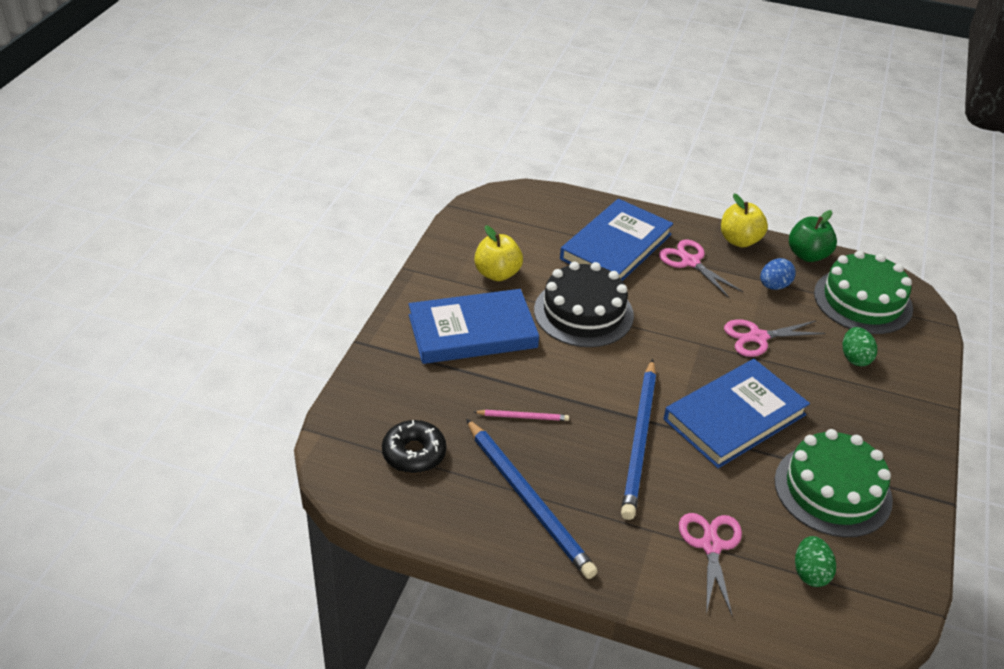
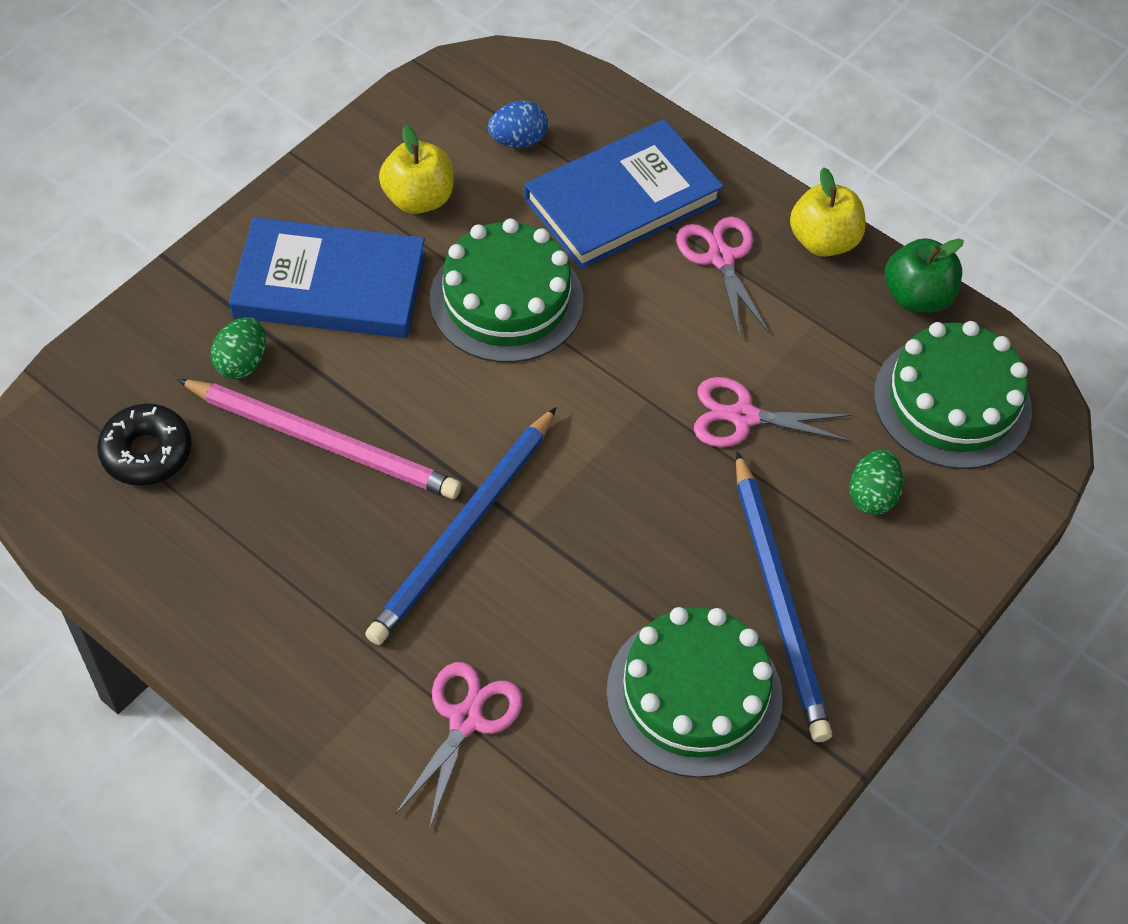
camera: 20 degrees right, 15 degrees up
blue pencil [466,418,598,579] -> blue pencil moved to [736,451,832,742]
pink pencil [474,410,569,421] -> pink pencil [177,379,461,499], size x2.23
black cake [534,262,634,347] -> green cake [430,219,583,363]
blue book [664,359,810,468] -> none
blue egg [760,258,796,290] -> blue egg moved to [488,101,548,148]
green egg [795,536,836,587] -> green egg moved to [211,317,266,379]

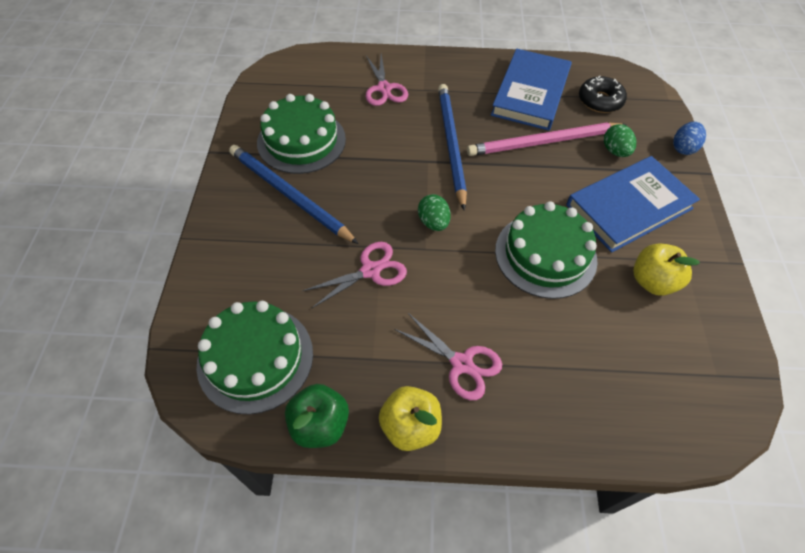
camera: 145 degrees right, 0 degrees up
blue egg [488,101,548,148] -> blue egg moved to [673,122,706,155]
blue book [524,119,724,269] -> blue book moved to [491,49,572,131]
green egg [849,449,903,515] -> green egg moved to [418,194,451,231]

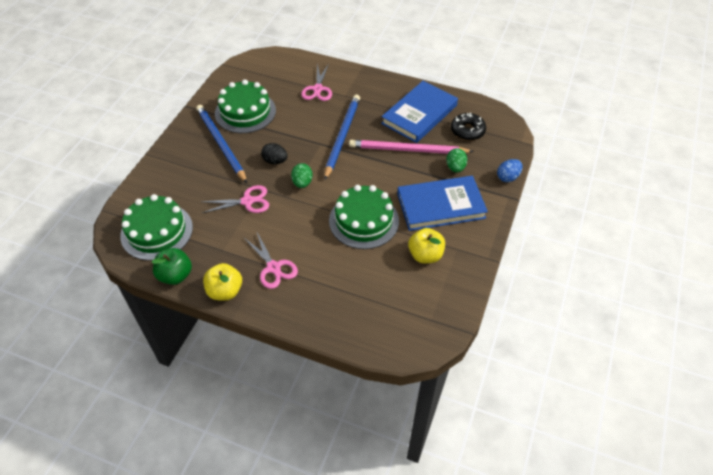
camera: 20 degrees right, 5 degrees down
none -> black egg [261,143,288,164]

